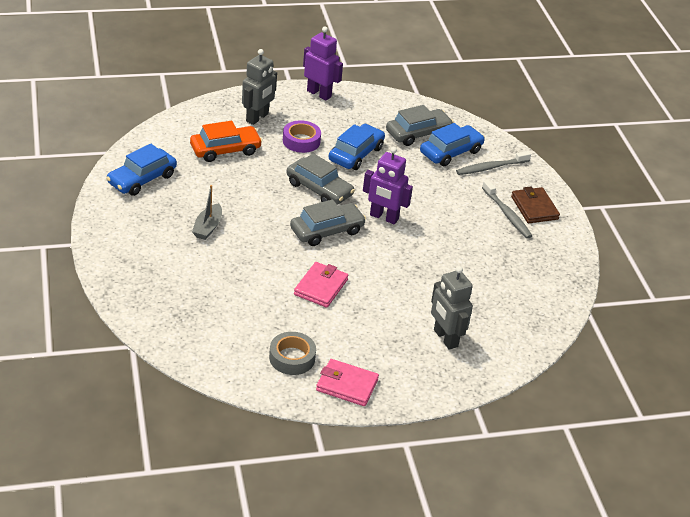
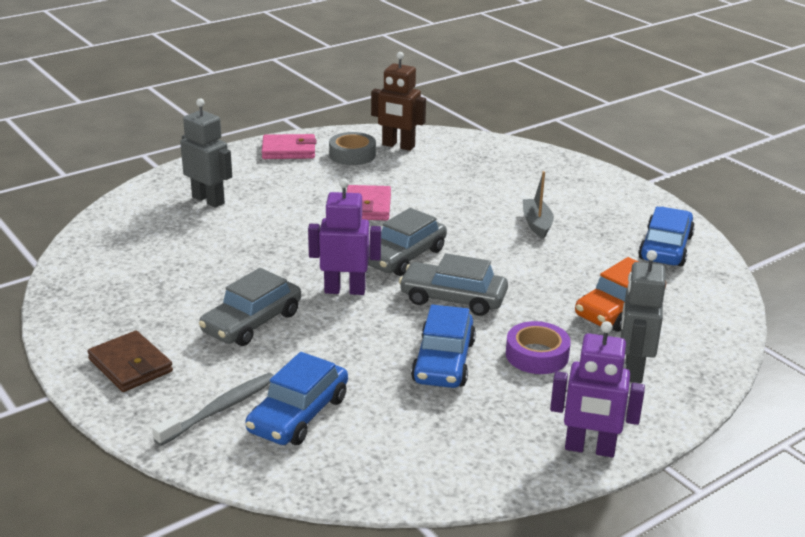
camera: 160 degrees right, 10 degrees down
grey car [386,105,453,146] -> grey car moved to [199,268,301,346]
grey toothbrush [482,180,532,239] -> none
none -> brown robot [371,52,426,151]

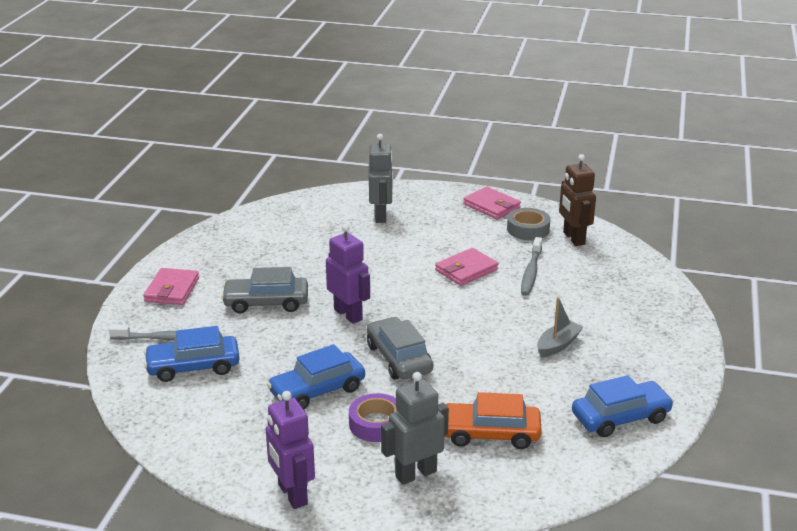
camera: 50 degrees right, 0 degrees up
brown wallet [87,331,173,392] -> pink wallet [144,268,199,305]
grey car [368,208,447,276] -> none
none -> grey toothbrush [521,237,542,296]

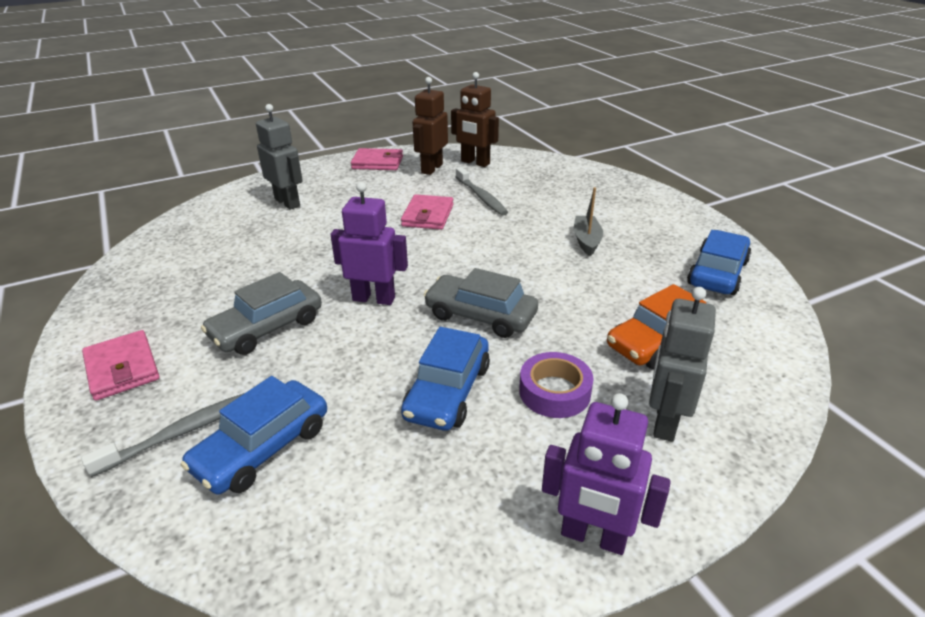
camera: 40 degrees left, 5 degrees up
grey tape [507,208,551,240] -> brown robot [412,77,448,175]

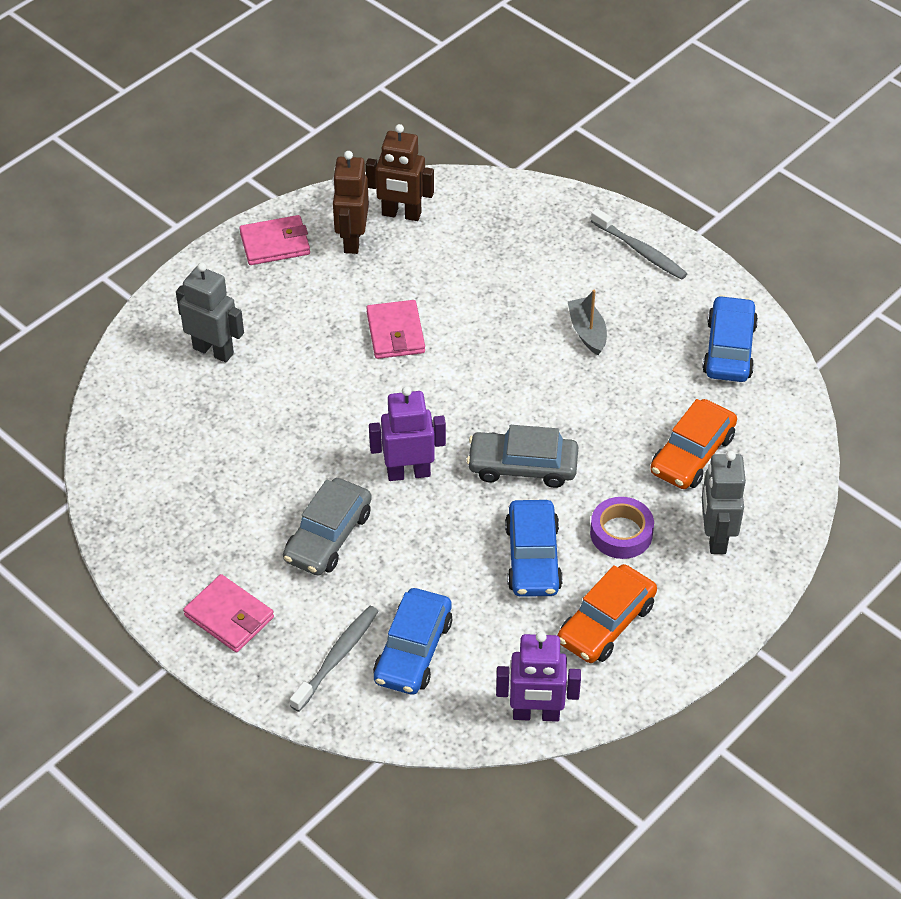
camera: 20 degrees left, 15 degrees up
grey toothbrush [455,167,508,216] -> grey toothbrush moved to [591,208,688,280]
purple robot [542,393,671,555] -> purple robot moved to [496,631,581,722]
none -> orange car [557,564,657,663]

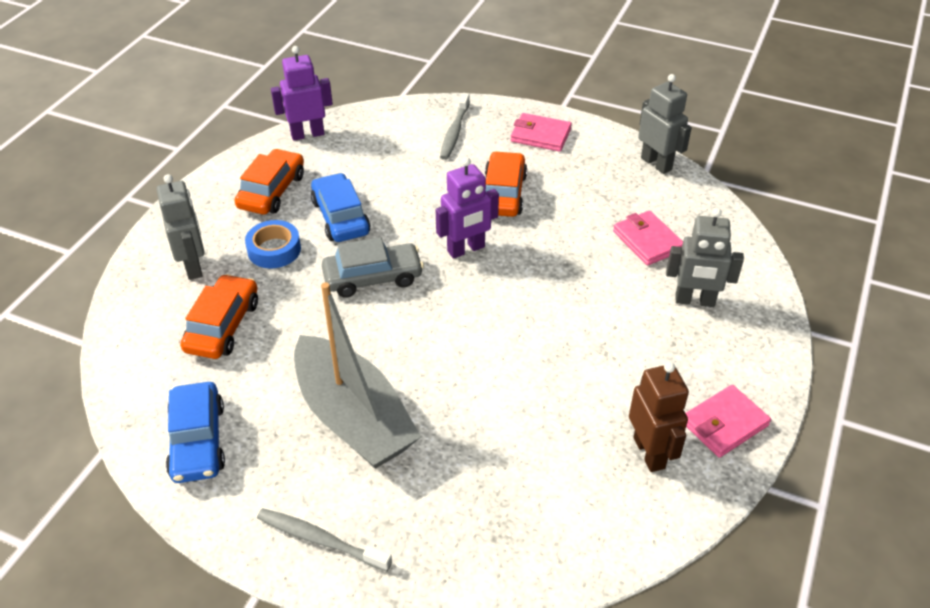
camera: 160 degrees right, 5 degrees down
grey car [283,478,372,575] -> orange car [485,151,528,217]
brown robot [366,124,434,221] -> none
pink wallet [366,300,425,359] -> pink wallet moved to [613,211,683,265]
blue car [373,588,452,694] -> none
grey boat [568,290,607,355] -> grey boat [294,282,421,469], size x2.31
purple tape [590,497,654,559] -> blue tape [245,220,301,268]
none -> grey robot [638,74,692,174]

